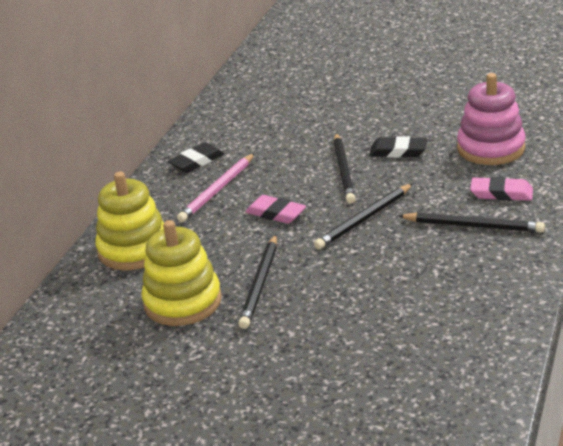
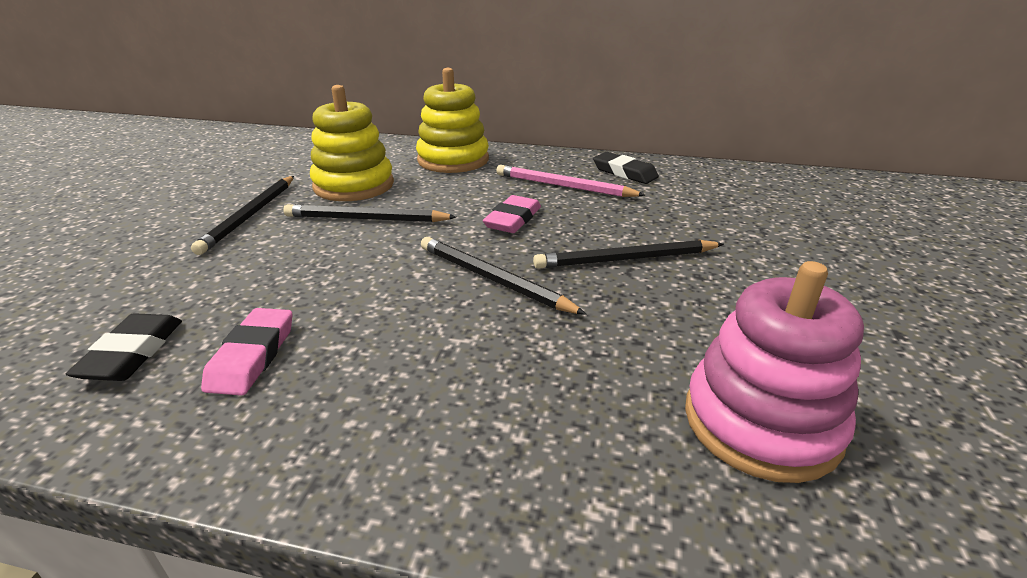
camera: 80 degrees right, 0 degrees up
black eraser [369,136,427,157] -> black eraser moved to [66,313,182,381]
black pencil [398,212,545,233] -> black pencil moved to [191,176,294,255]
pink eraser [470,177,533,201] -> pink eraser moved to [201,308,292,396]

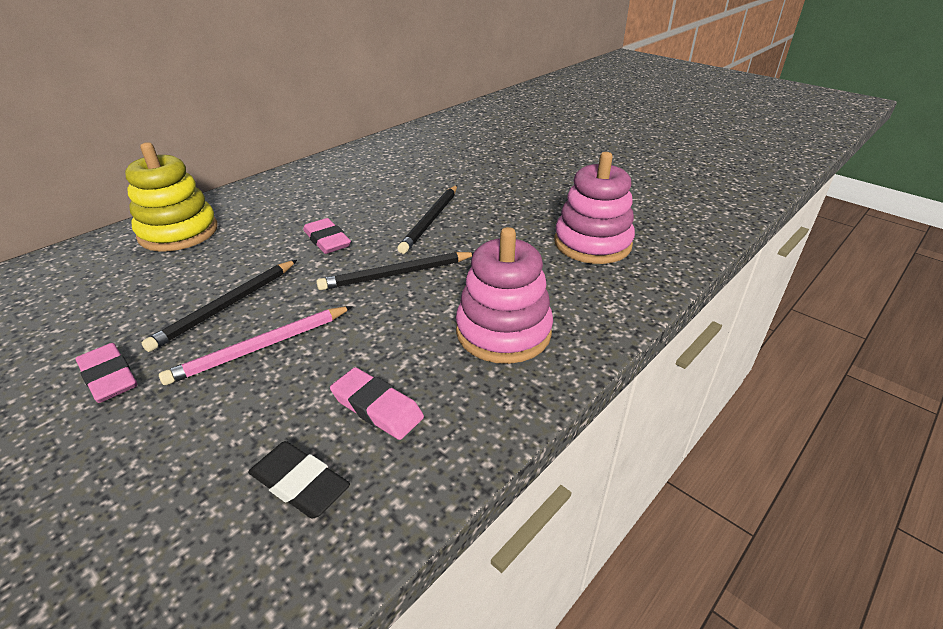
camera: 60 degrees left, 5 degrees up
black pencil [191,176,294,255] -> pink eraser [75,343,137,403]
yellow stacking toy [310,85,394,201] -> none
pink pencil [496,165,646,197] -> pink pencil moved to [159,306,353,385]
black eraser [593,152,659,184] -> none
none -> pink stacking toy [456,227,553,364]

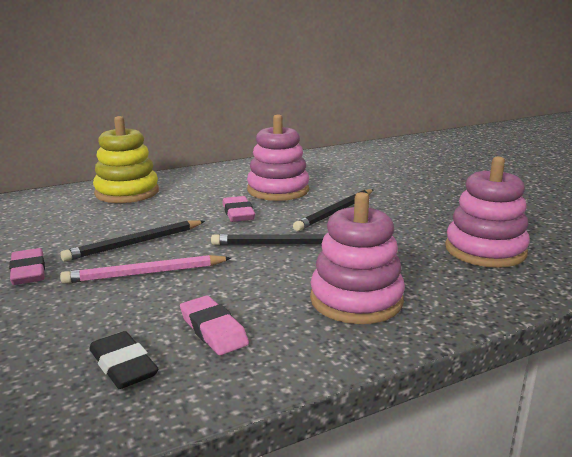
camera: 20 degrees right, 15 degrees down
none -> pink stacking toy [247,114,309,201]

